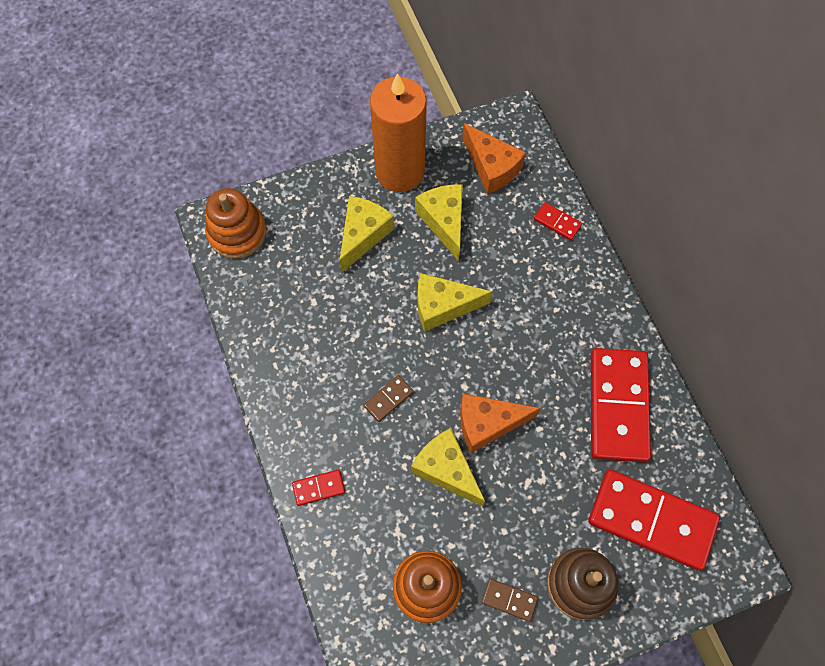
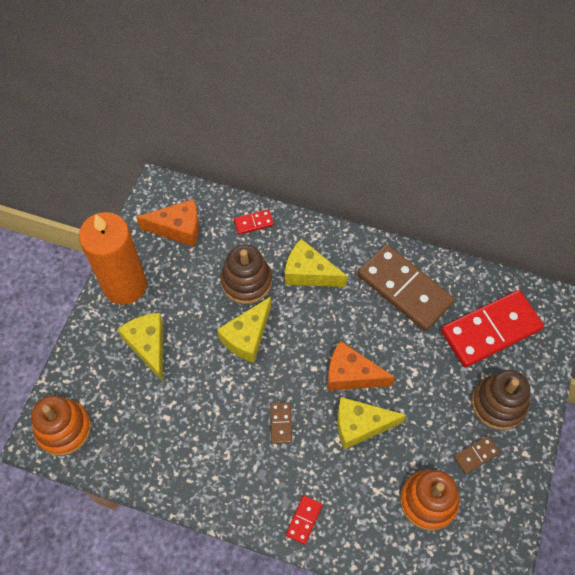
camera: 50 degrees left, 5 degrees down
yellow cheese [415,184,463,261] -> yellow cheese moved to [285,239,347,287]
orange cheese [460,393,541,453] -> orange cheese turned 75 degrees clockwise [327,341,395,391]
red domino [591,348,651,463] -> brown domino [358,244,455,331]
none -> brown stacking toy [221,244,272,304]

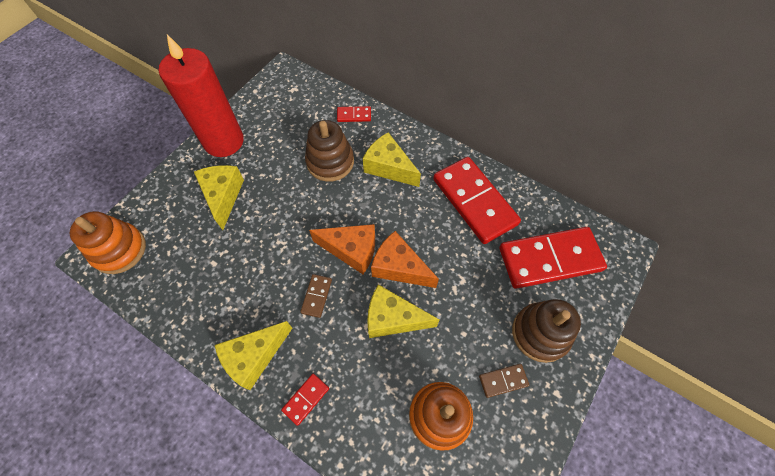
camera: 15 degrees right, 0 degrees up
orange candle [79,212,147,305] -> red candle [159,35,244,157]
orange cheese [136,199,199,247] -> orange cheese moved to [309,224,375,274]
yellow cheese [217,297,271,363] -> yellow cheese moved to [215,321,292,390]
brown domino [358,244,455,331] -> red domino [433,157,521,244]

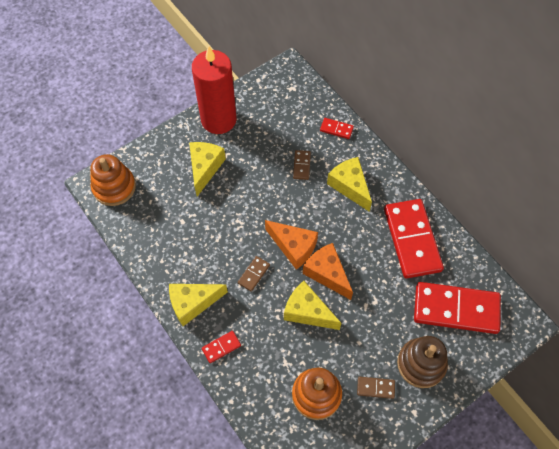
camera: 20 degrees right, 0 degrees up
brown stacking toy [305,120,354,182] -> brown domino [293,150,311,180]

